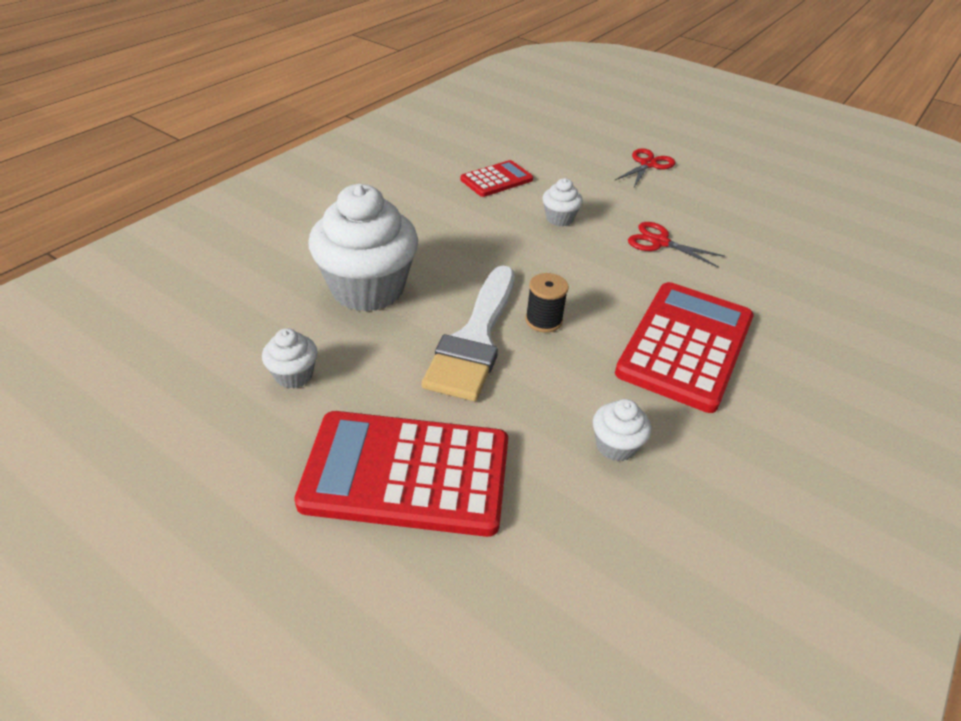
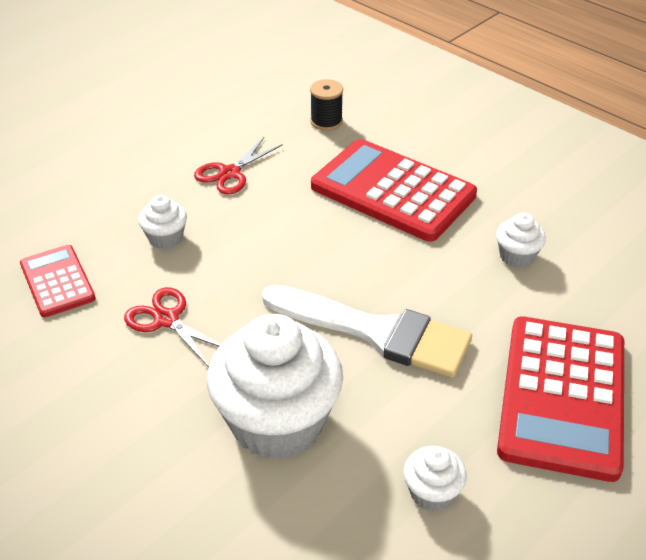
camera: 80 degrees left, 0 degrees up
black spool [525,273,569,333] -> black spool moved to [310,79,343,131]
red scissors [615,148,676,187] -> red scissors moved to [124,287,221,367]

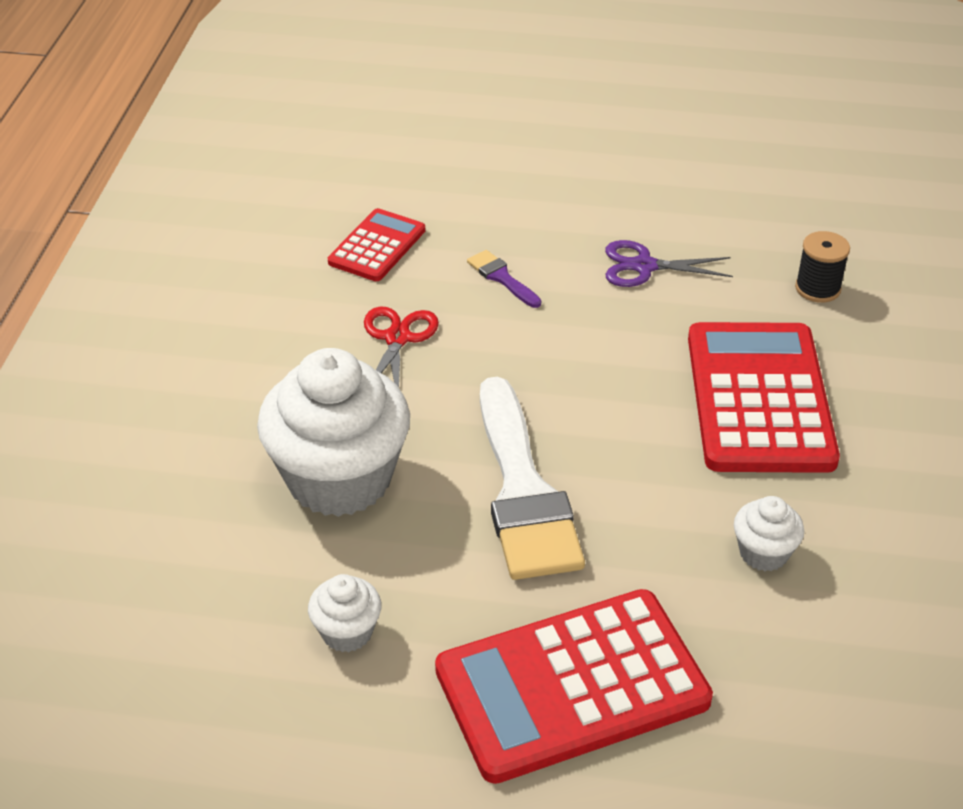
camera: 55 degrees right, 0 degrees up
white cupcake [138,195,187,249] -> purple brush [467,250,541,308]
red scissors [194,137,283,195] -> purple scissors [605,240,733,287]

